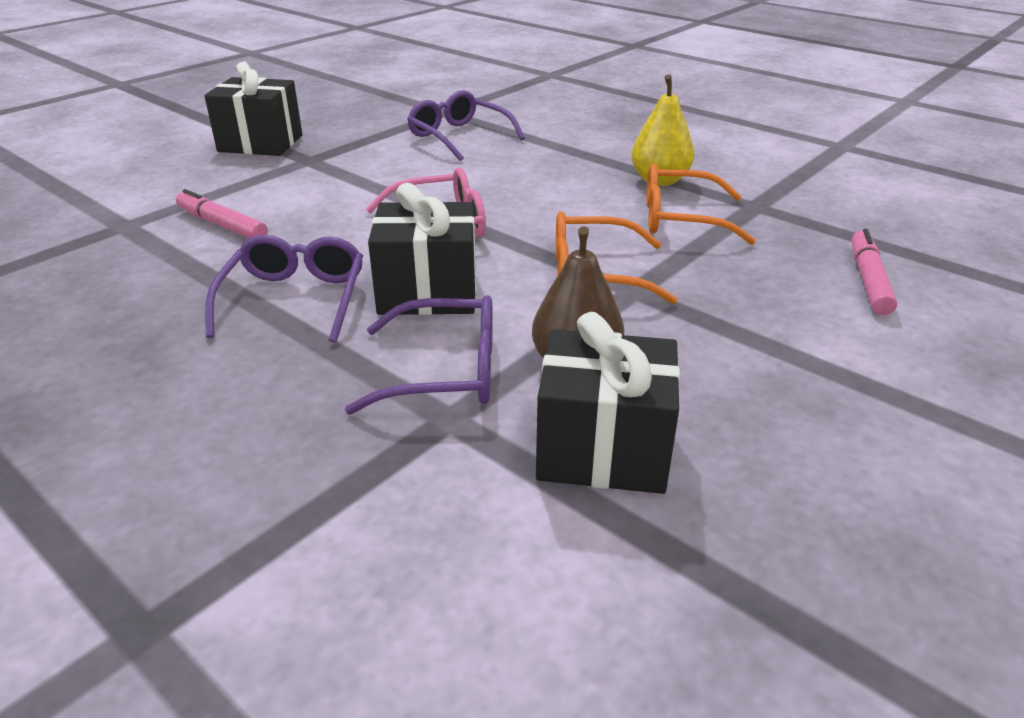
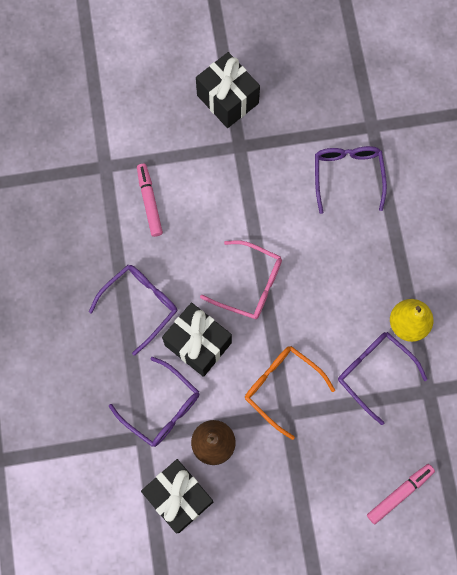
camera: 40 degrees right, 40 degrees up
orange glasses [646,163,756,245] -> purple glasses [338,332,427,425]

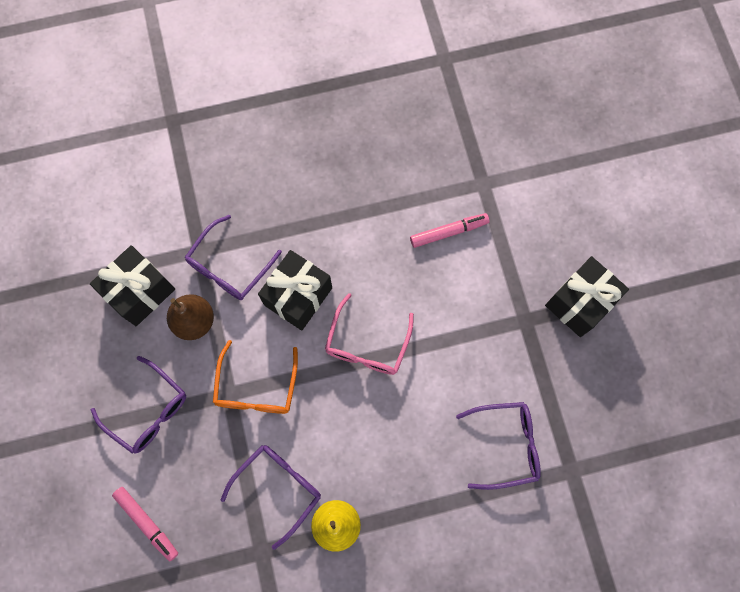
camera: 85 degrees right, 0 degrees up
purple glasses [89,265,177,356] -> purple glasses moved to [91,356,186,454]
orange glasses [245,346,335,440] -> orange glasses turned 150 degrees clockwise [213,340,298,414]

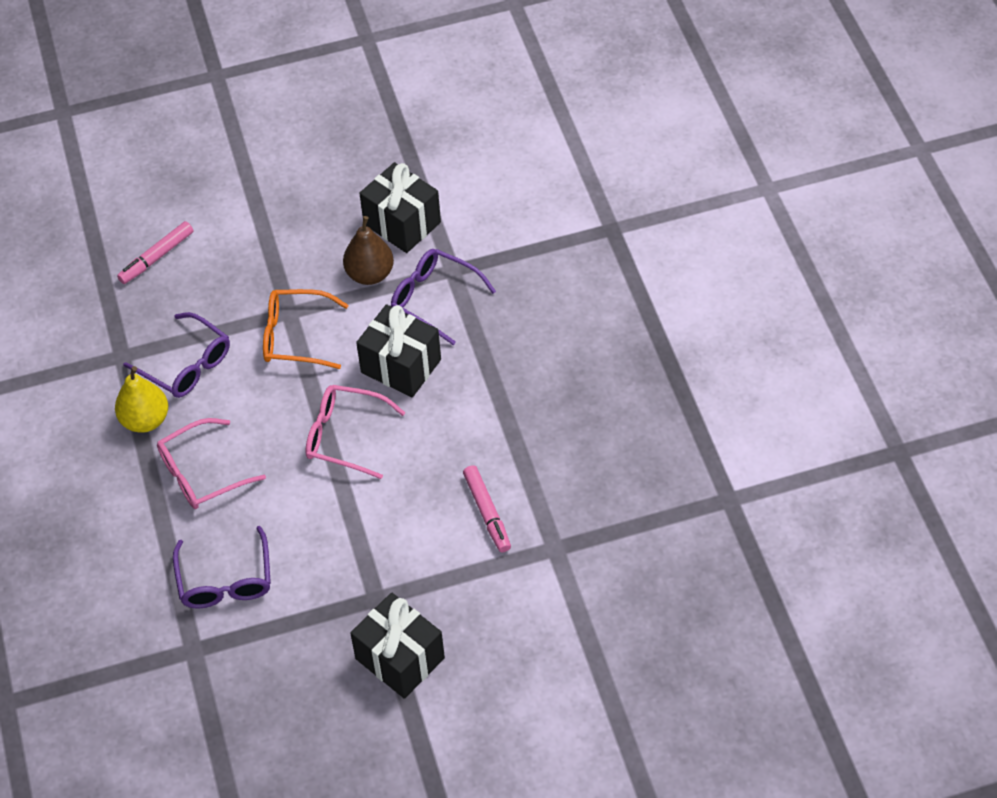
camera: 90 degrees right, 20 degrees down
purple glasses [91,356,186,454] -> none
none -> pink glasses [157,418,266,509]

